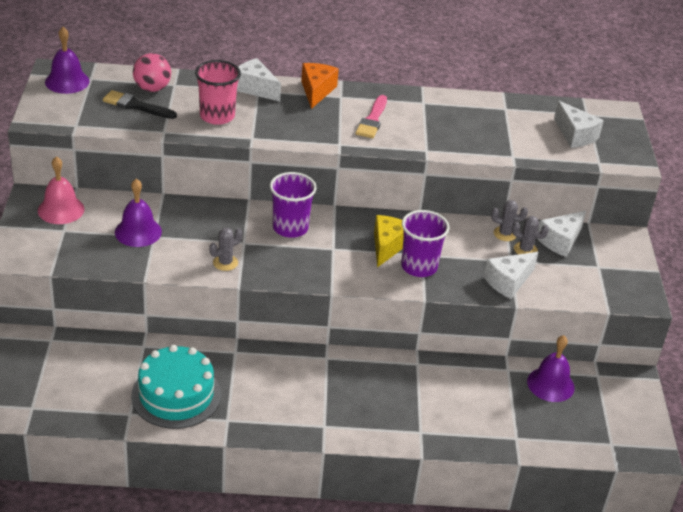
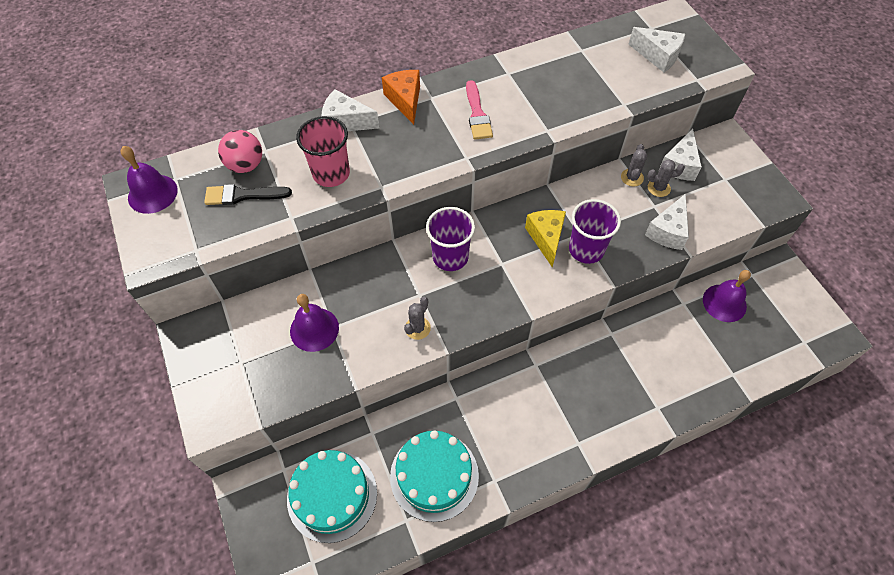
camera: 20 degrees left, 20 degrees up
pink bell [38,156,85,224] -> none
grey cactus [491,200,528,241] -> grey cactus turned 60 degrees counterclockwise [621,144,647,186]
none -> turquoise cake [287,450,377,543]

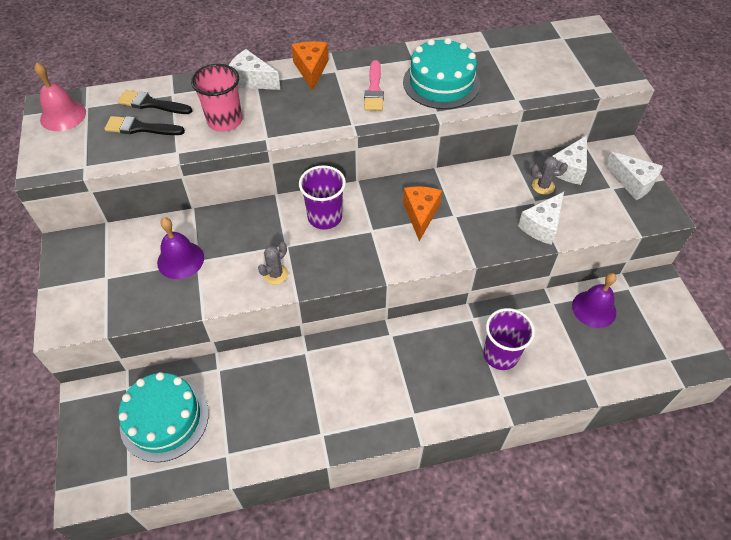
camera: 10 degrees right, 5 degrees down
purple bell [120,146,178,214] -> pink bell [34,63,86,131]
pink ball [218,130,262,173] -> black brush [117,90,192,114]
turquoise cake [390,430,479,522] -> turquoise cake moved to [403,38,480,109]
yellow cheese [525,210,566,268] -> orange cheese [403,186,442,241]
purple cup [569,199,621,264] -> purple cup moved to [483,308,535,370]
grey cactus [621,144,647,186] -> none
white cheese [628,27,685,72] -> white cheese moved to [605,152,663,200]

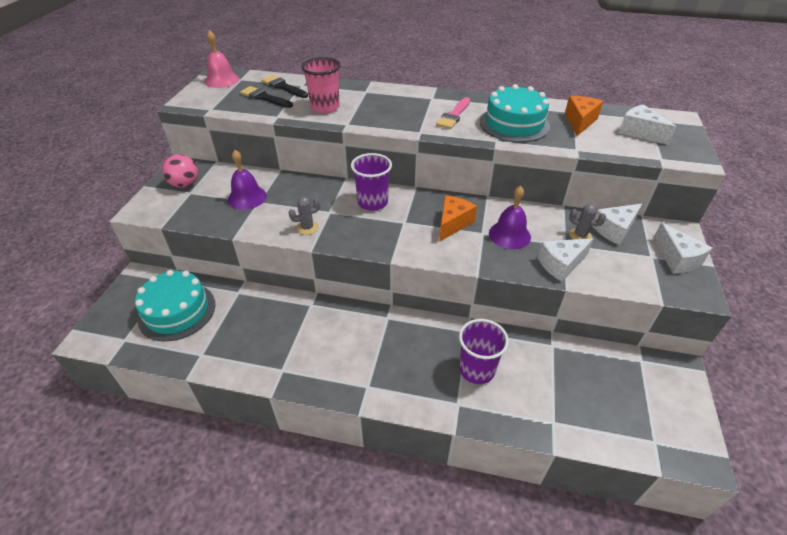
camera: 25 degrees right, 10 degrees down
white cheese [229,49,281,90] -> white cheese moved to [619,104,676,145]
orange cheese [291,41,329,91] -> orange cheese moved to [565,96,603,136]
purple bell [572,273,617,328] -> purple bell moved to [489,186,531,249]
none -> pink ball [162,154,198,188]

